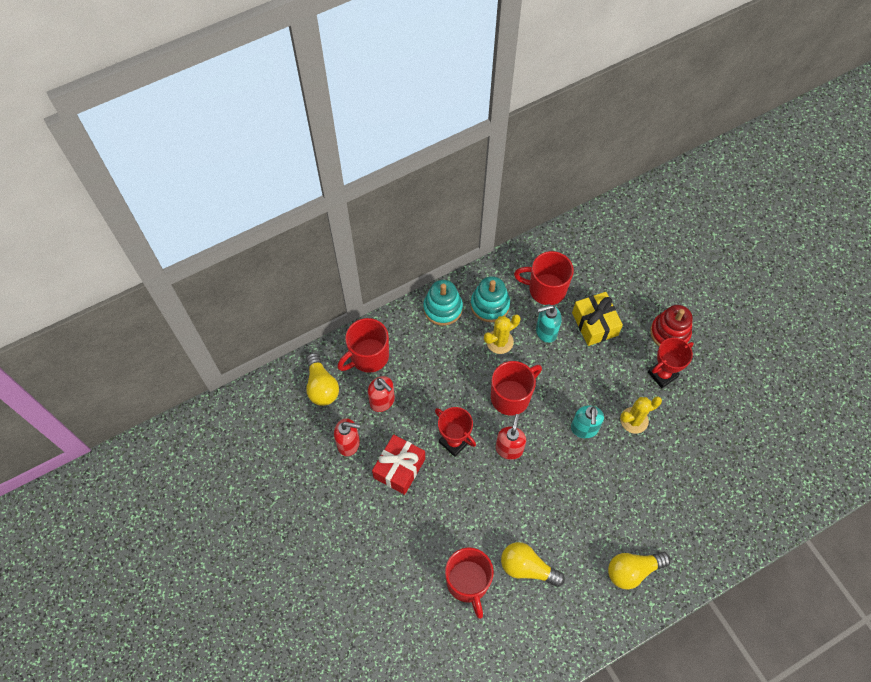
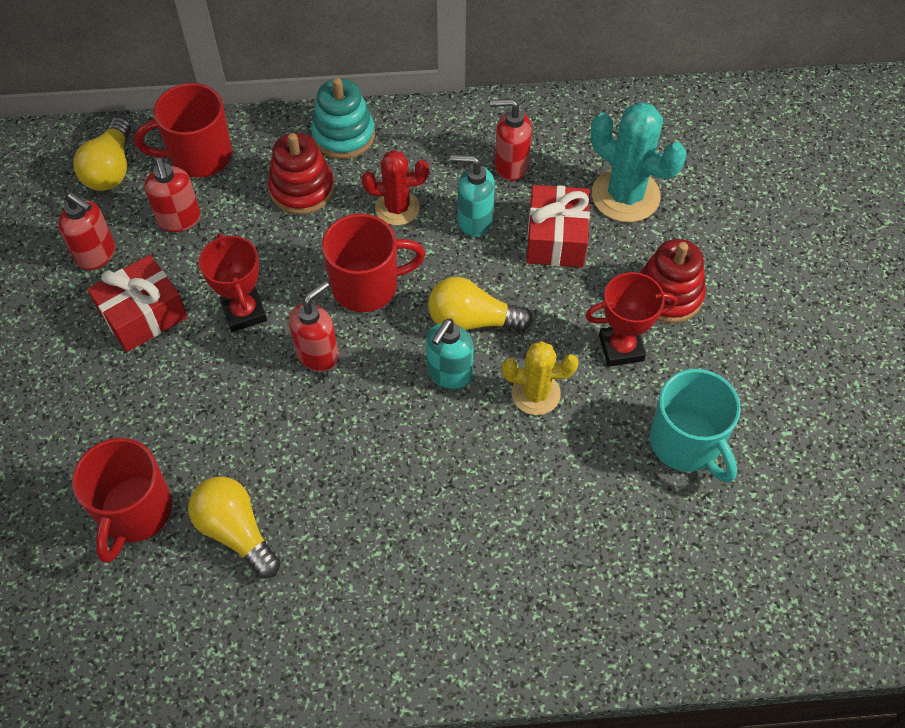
camera: 25 degrees right, 5 degrees down
turquoise stacking toy [471,276,510,322] -> none
yellow cactus [484,314,521,354] -> red cactus [362,150,429,225]
red mug [514,251,574,305] -> red soap dispenser [490,99,532,181]
yellow gift [572,292,623,346] -> red gift [527,185,590,267]
yellow light bulb [608,552,670,590] -> yellow light bulb moved to [428,277,533,331]
none -> red stacking toy [268,133,334,215]
none -> turquoise cactus [591,102,686,222]
none -> turquoise mug [650,369,741,483]

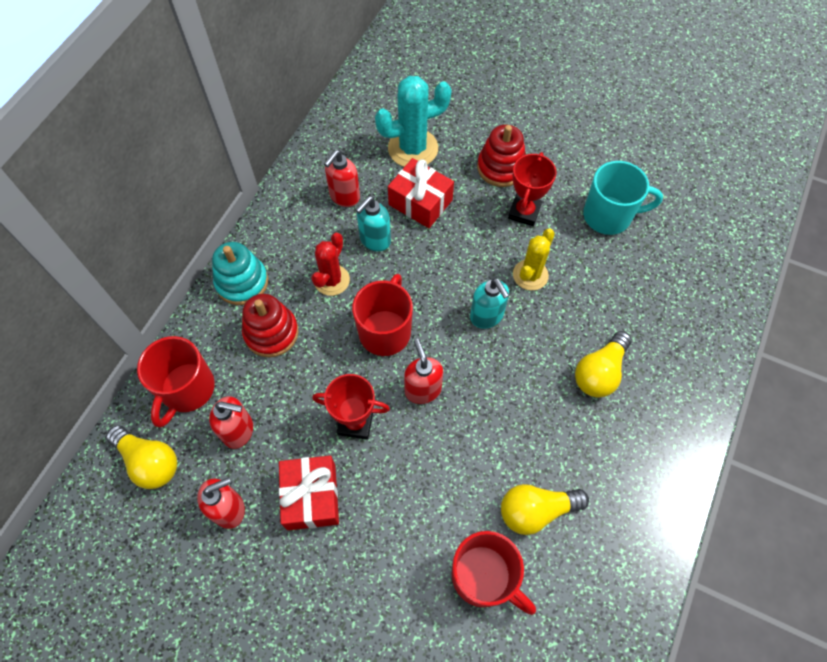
camera: 60 degrees left, 5 degrees up
yellow light bulb [428,277,533,331] -> yellow light bulb moved to [575,331,632,398]

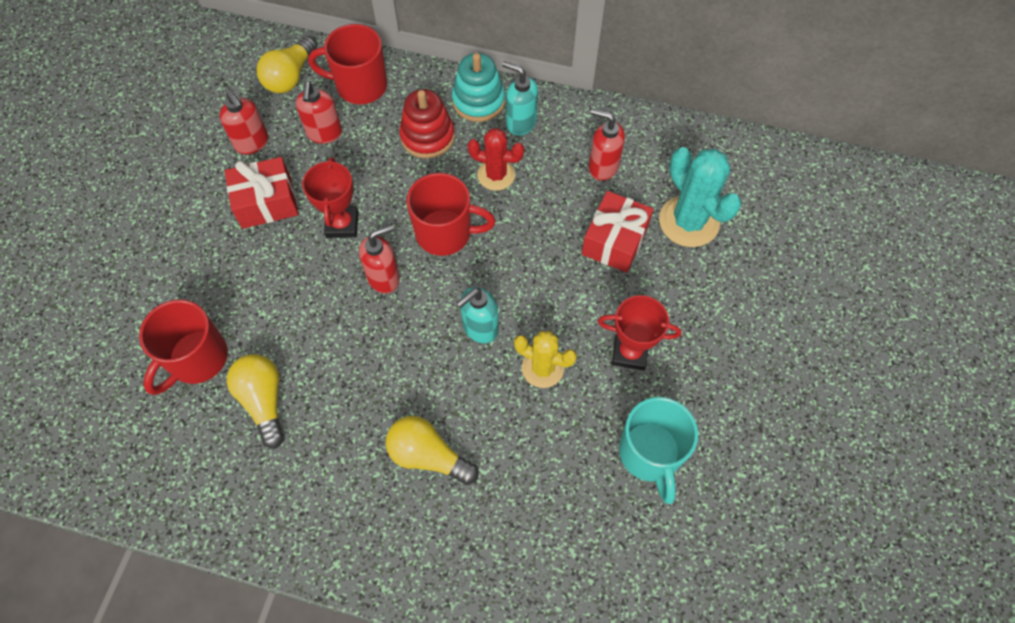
camera: 80 degrees right, 0 degrees up
turquoise soap dispenser [356,196,391,252] -> turquoise soap dispenser moved to [502,61,538,136]
red stacking toy [477,125,526,187] -> none

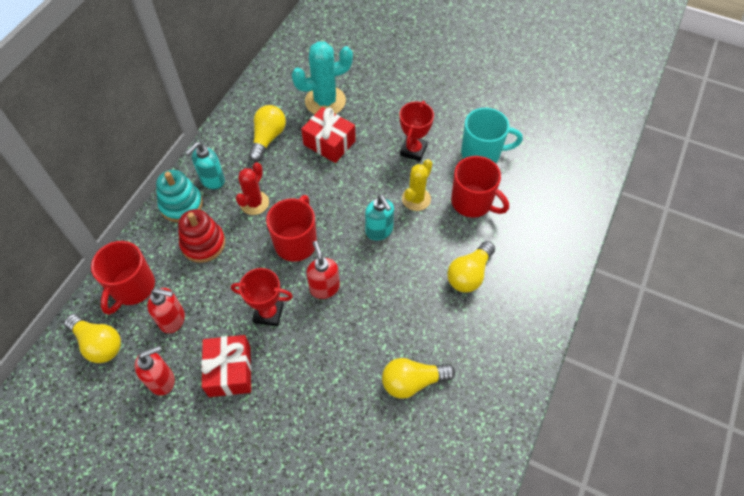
camera: 80 degrees left, 5 degrees down
red mug [139,300,228,395] -> red mug moved to [451,156,509,218]
red soap dispenser [589,109,625,181] -> yellow light bulb [249,105,286,162]

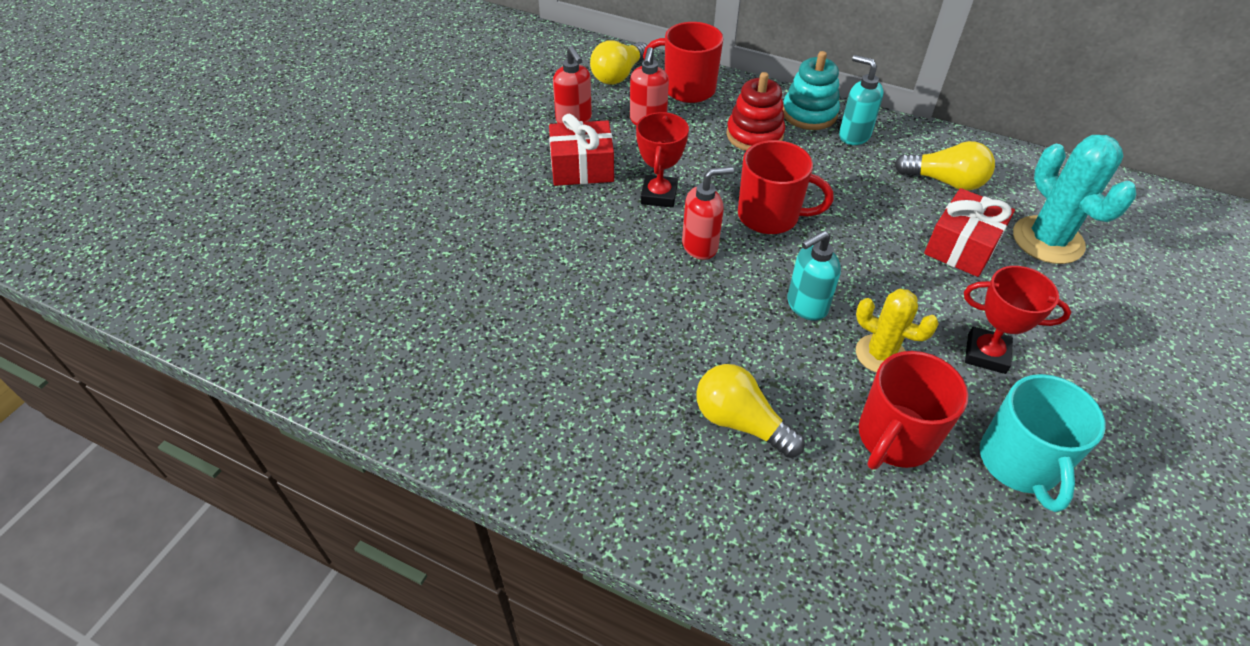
camera: 90 degrees right, 10 degrees down
red cactus [236,162,269,215] -> none
yellow light bulb [382,358,455,399] -> none

